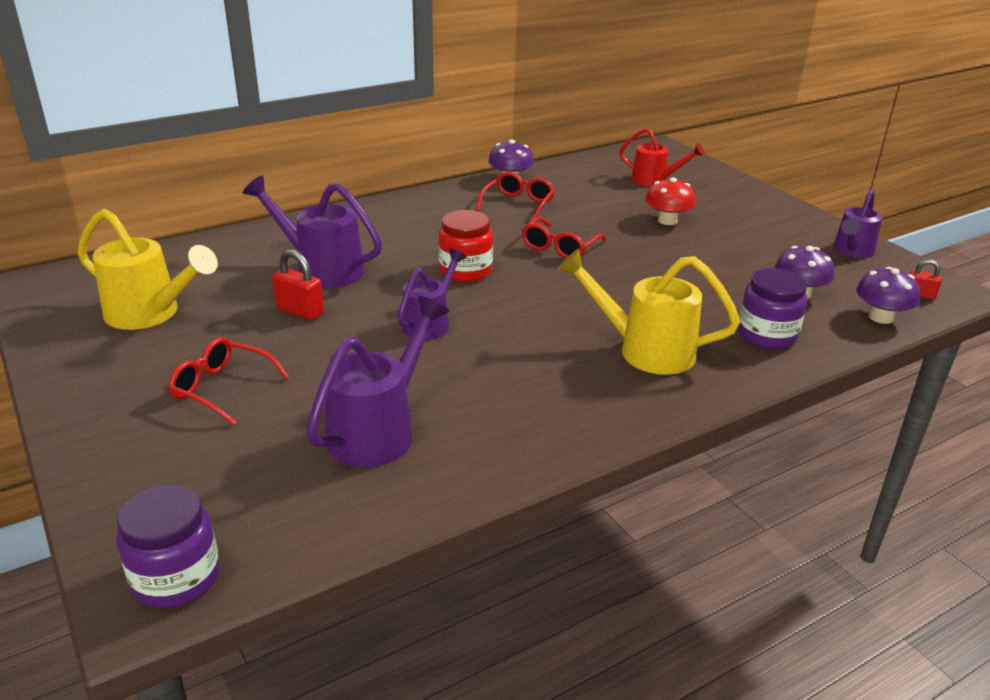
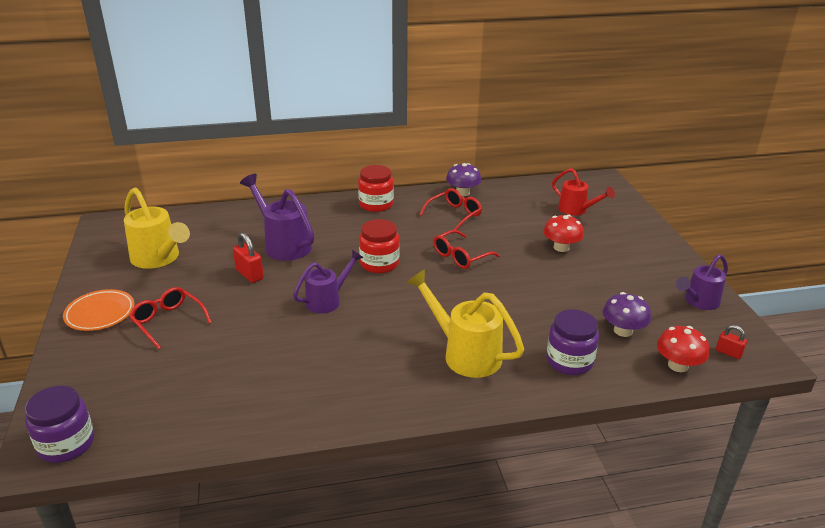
camera: 20 degrees right, 0 degrees up
purple watering can [306,296,449,467] -> none
purple mushroom [856,267,920,324] -> red mushroom [657,326,709,372]
none -> orange plate [63,289,135,331]
none -> red jar [358,165,394,212]

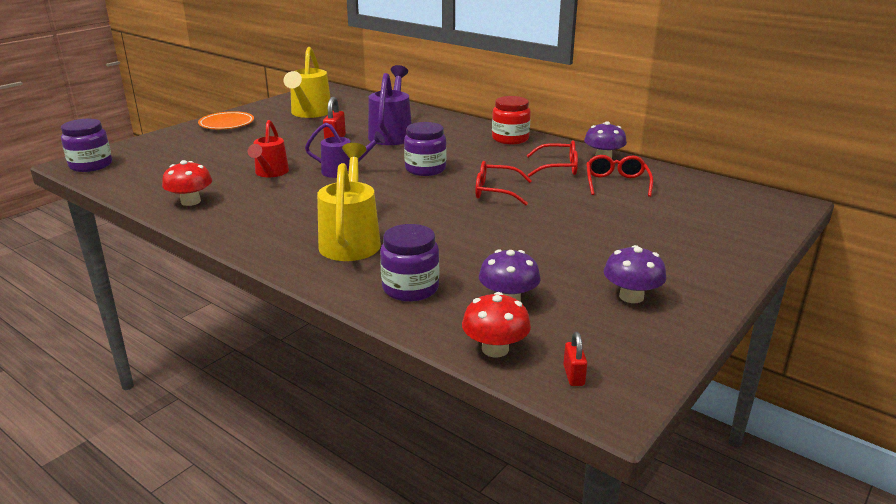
camera: 50 degrees right, 5 degrees down
red glasses [129,287,212,350] -> red glasses moved to [586,155,653,197]
red jar [359,219,400,273] -> purple jar [404,122,447,176]
red mushroom [543,215,584,252] -> red mushroom moved to [162,160,212,206]
red watering can [552,168,615,216] -> red watering can moved to [248,120,289,177]
purple watering can [676,254,728,310] -> none
none -> purple mushroom [604,245,666,303]

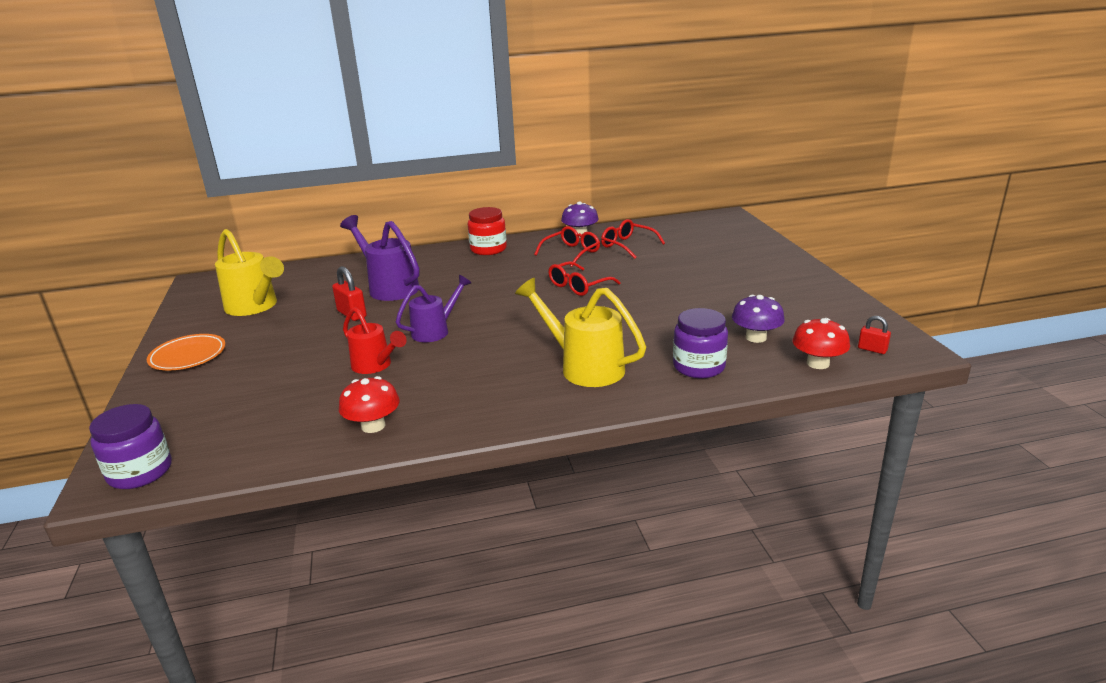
camera: 50 degrees left, 0 degrees up
purple jar [404,122,447,176] -> none
purple mushroom [604,245,666,303] -> none

